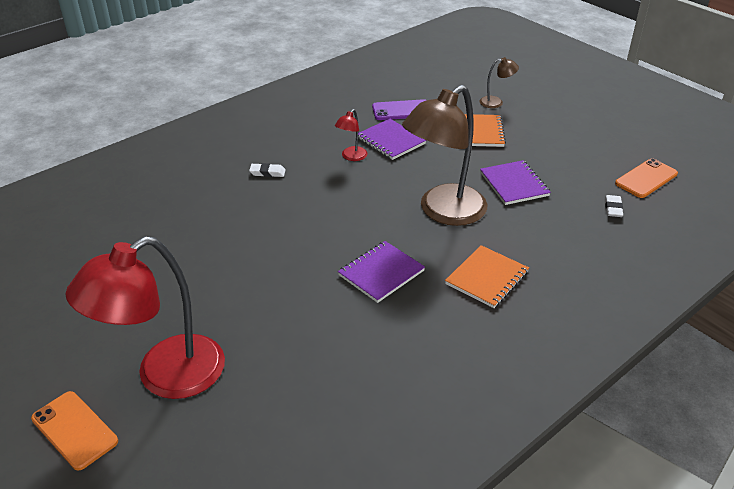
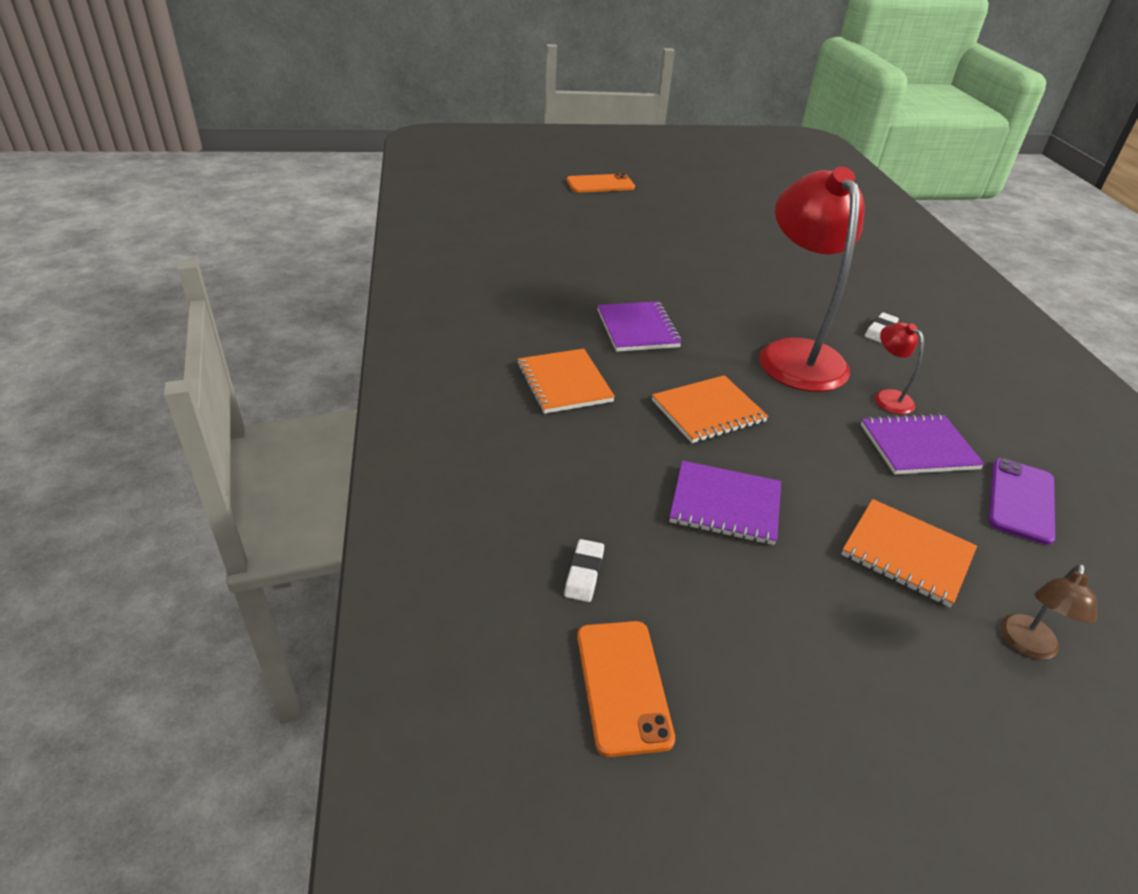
camera: 120 degrees right, 0 degrees up
red lamp [65,236,225,399] -> red lamp moved to [759,167,865,392]
brown lamp [402,85,487,226] -> orange notebook [652,375,768,443]
white eraser [605,195,623,217] -> white eraser turned 60 degrees clockwise [564,539,604,602]

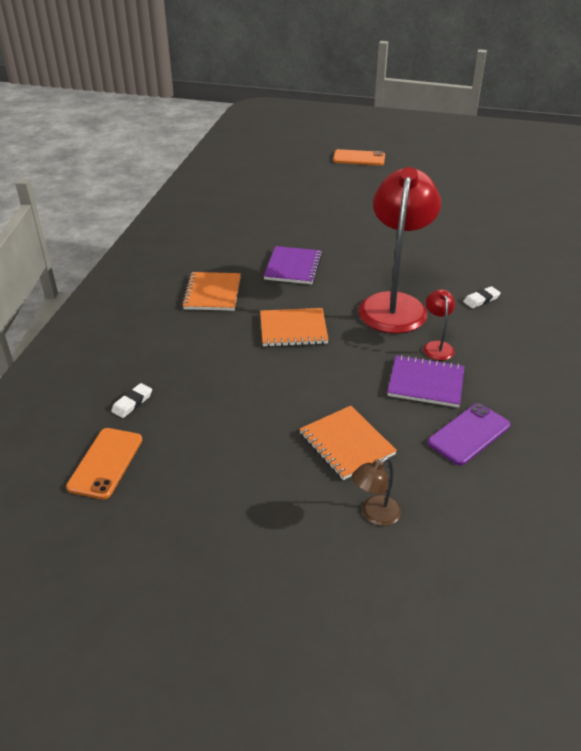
camera: 25 degrees right, 0 degrees up
purple notebook [669,461,781,545] -> none

